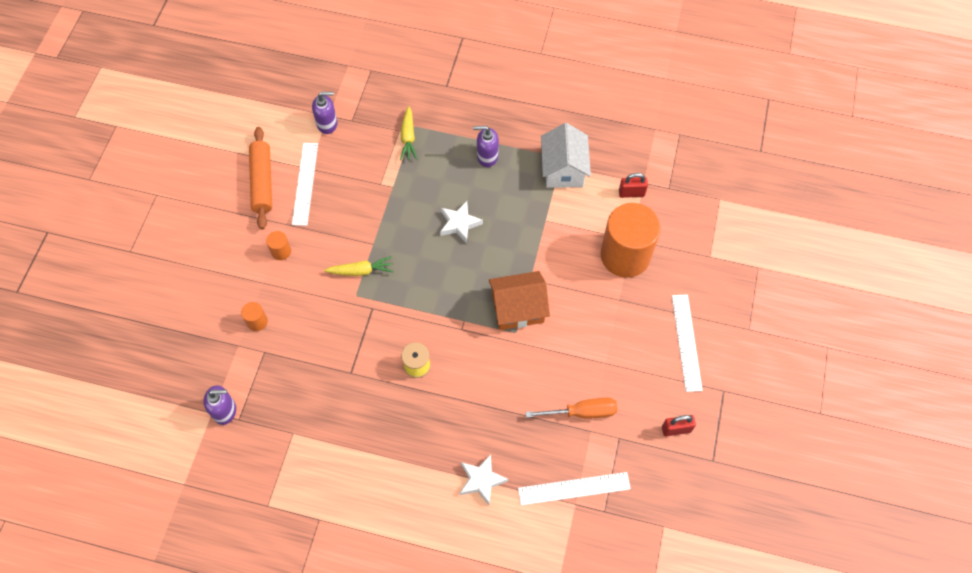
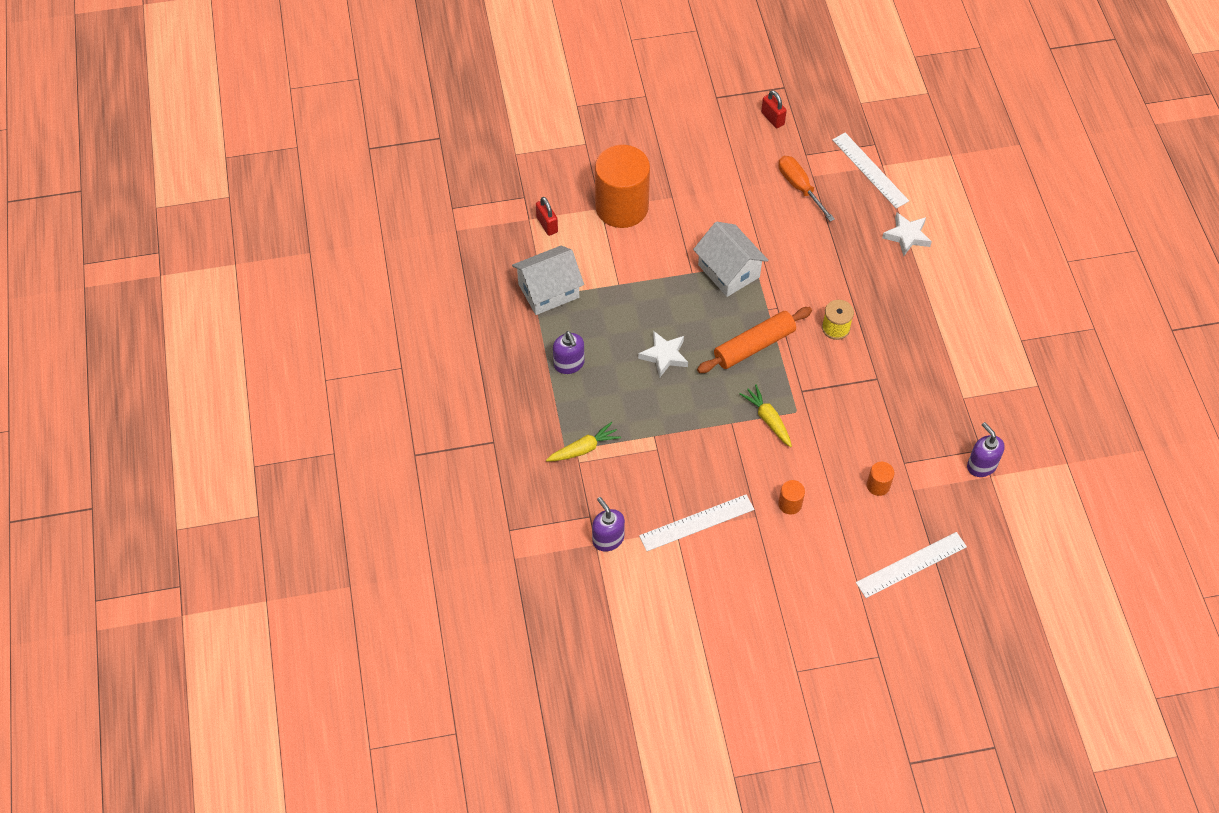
camera: 115 degrees left, 5 degrees down
orange rolling pin [249,127,272,230] -> orange rolling pin moved to [697,307,812,373]
orange house [489,271,550,330] -> white house [693,222,768,297]
white ruler [672,294,703,392] -> white ruler moved to [856,532,967,598]

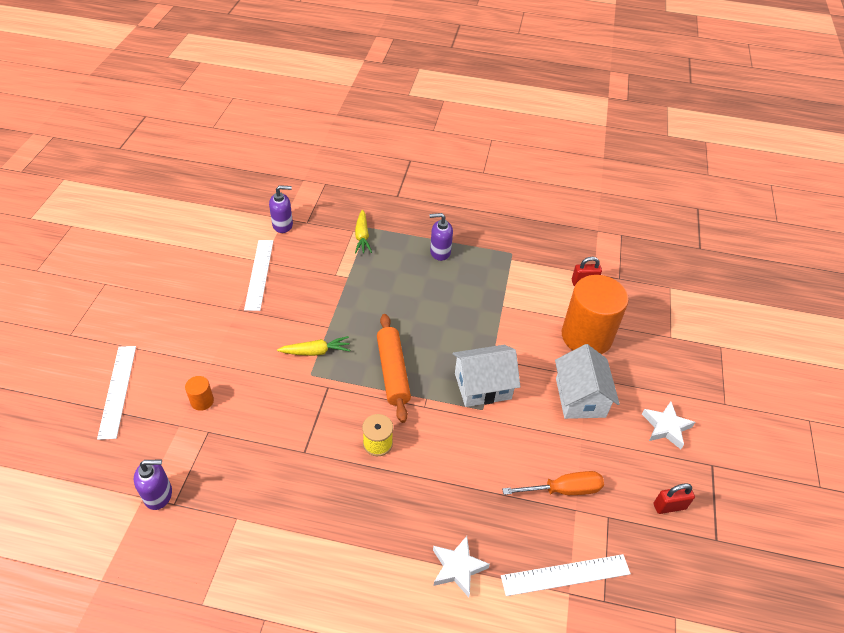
camera: 110 degrees right, 10 degrees down
white house [512,245,584,315] -> white house moved to [555,344,620,419]
white star [638,331,688,378] -> white star moved to [642,402,695,449]
orange cylinder [778,480,805,515] -> none

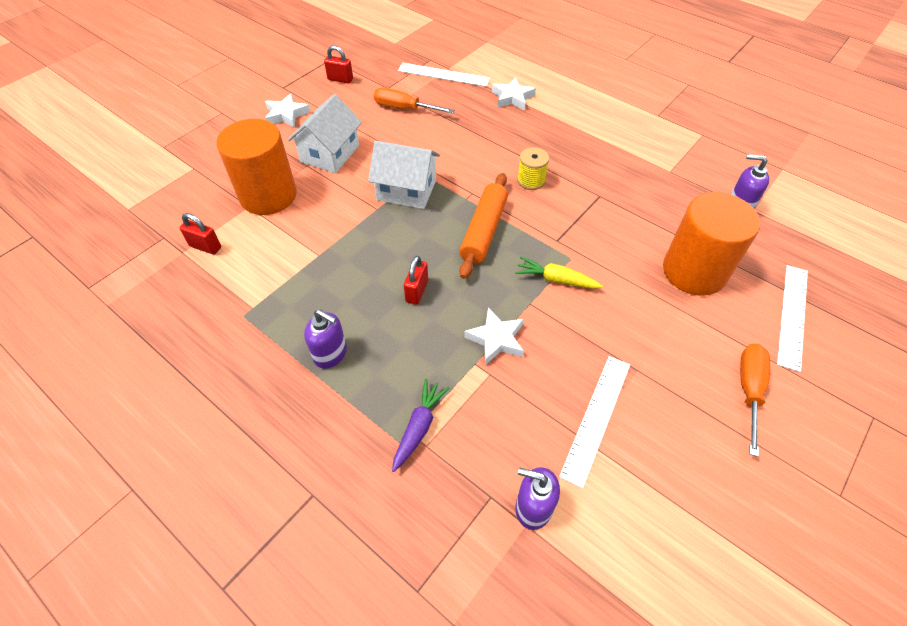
camera: 150 degrees left, 5 degrees up
orange cylinder [185,376,214,411] -> orange cylinder [663,192,760,296], size x2.49
yellow carrot [355,210,372,253] -> purple carrot [392,379,449,472]
none -> red padlock [404,256,428,305]
none -> white star [464,308,524,365]
none -> orange screwdriver [740,344,770,457]

